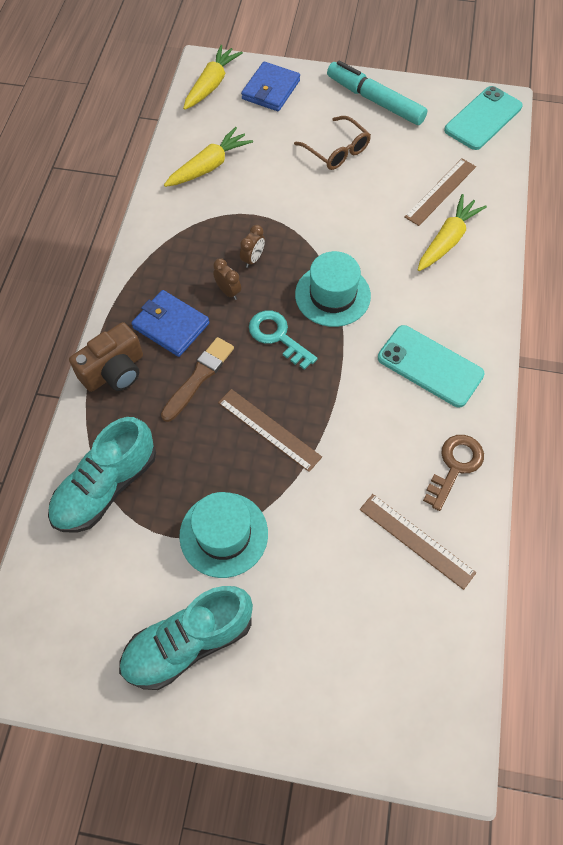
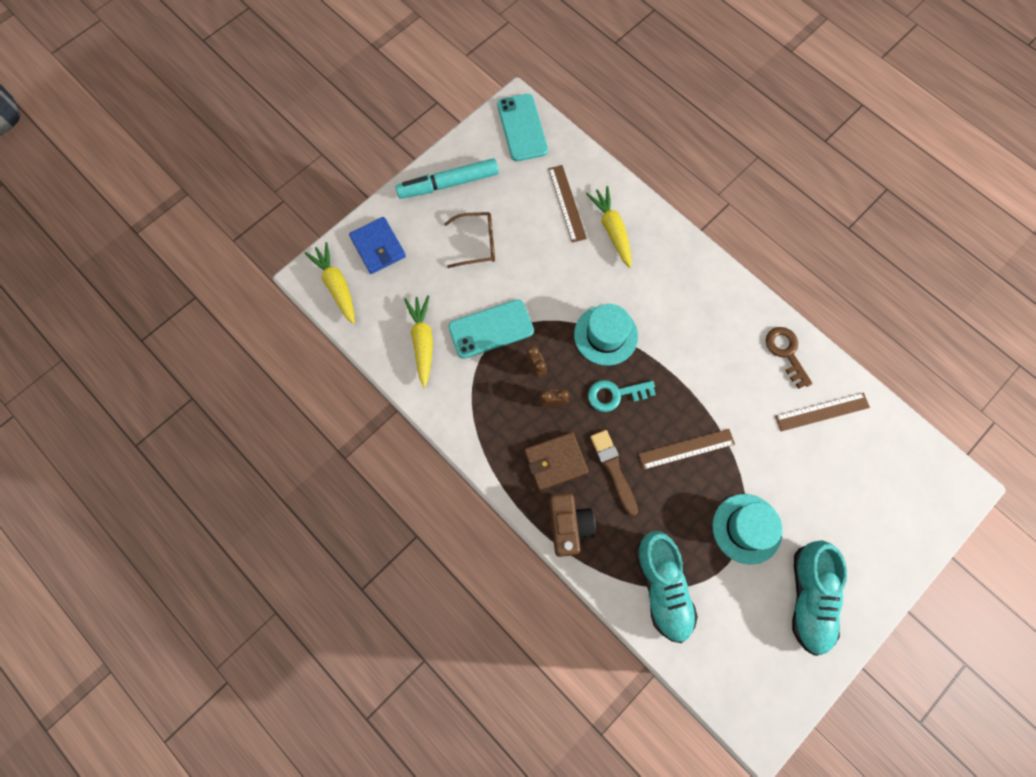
camera: 55 degrees left, 10 degrees up
blue wallet [131,290,210,357] -> brown wallet [524,432,589,491]
turquoise phone [378,325,485,407] -> turquoise phone moved to [448,299,534,359]

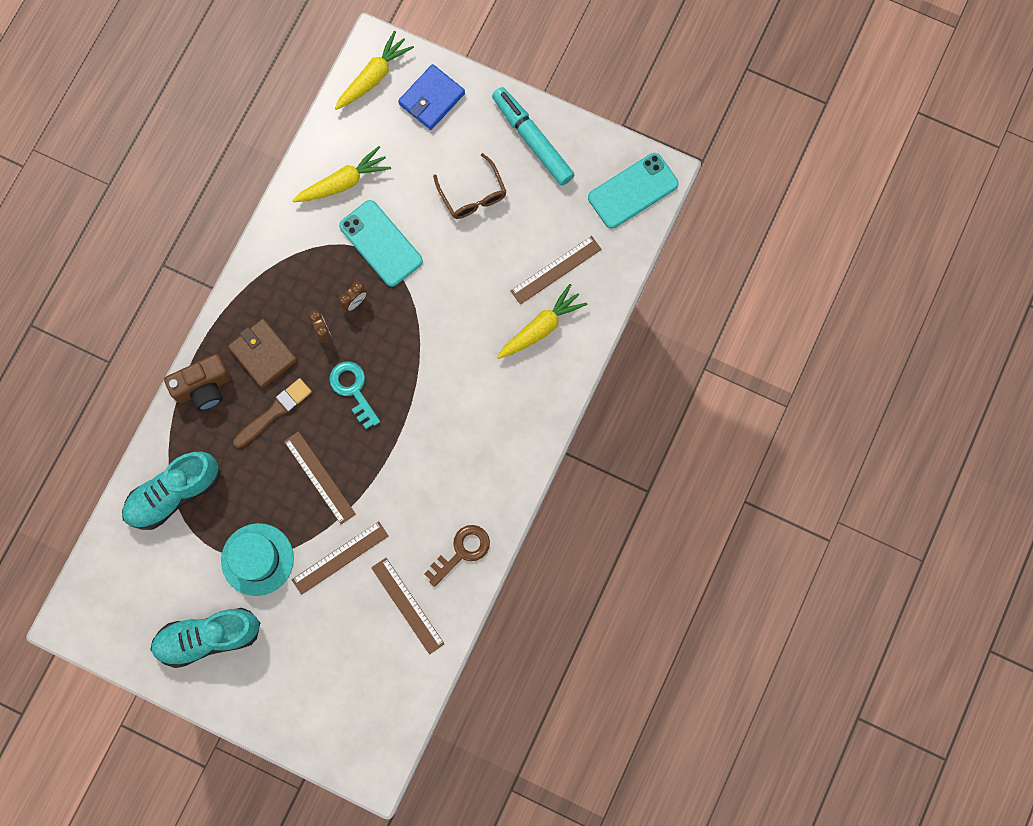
camera: 70 degrees right, 5 degrees up
turquoise hat [574,304,638,366] -> none
none -> brown ruler [292,521,389,595]

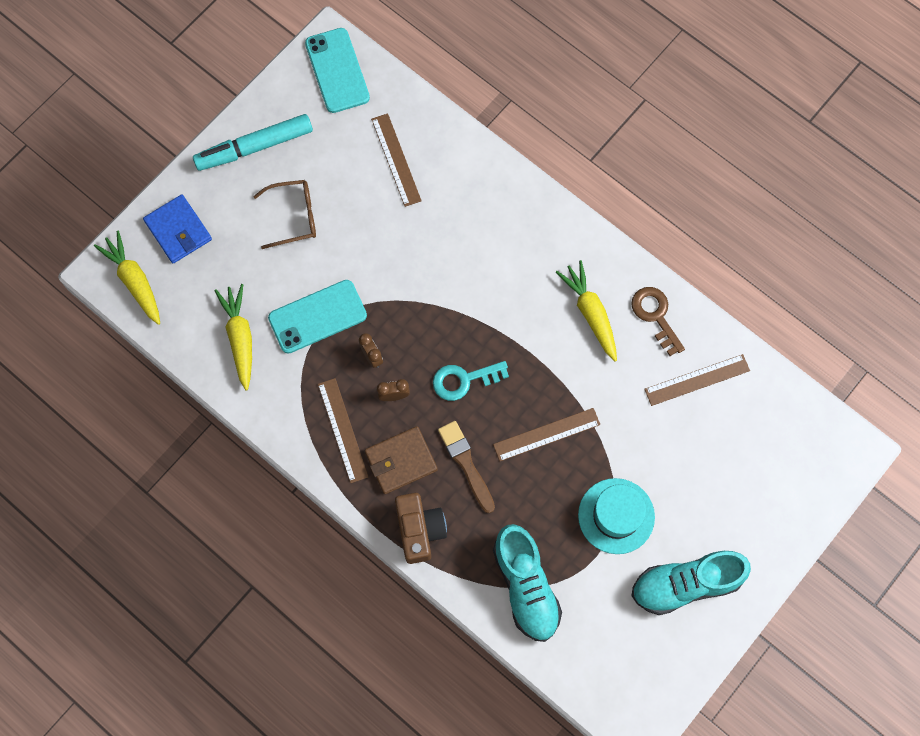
camera: 75 degrees left, 5 degrees down
turquoise shoe [150,608,260,668] -> turquoise shoe turned 75 degrees clockwise [631,551,751,615]
brown ruler [292,521,389,595] -> brown ruler moved to [318,378,368,483]
yellow carrot [497,284,588,359] -> yellow carrot moved to [556,260,617,362]

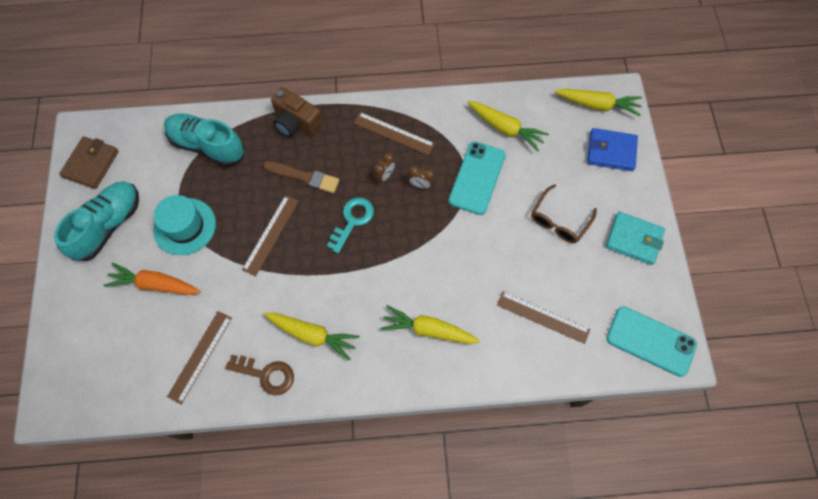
camera: 135 degrees right, 5 degrees down
turquoise marker [193,114,313,171] -> turquoise wallet [606,212,665,265]
brown wallet [365,426,438,494] -> brown wallet moved to [59,136,119,189]
none -> orange carrot [104,263,201,295]
none -> yellow carrot [381,305,480,344]

